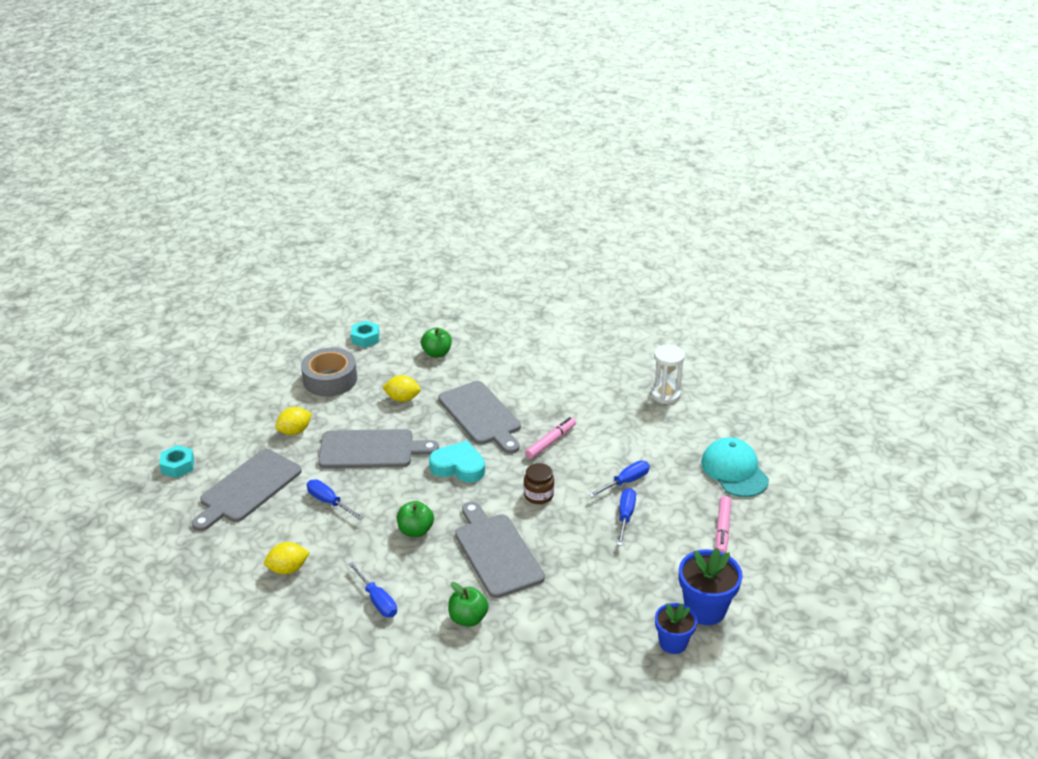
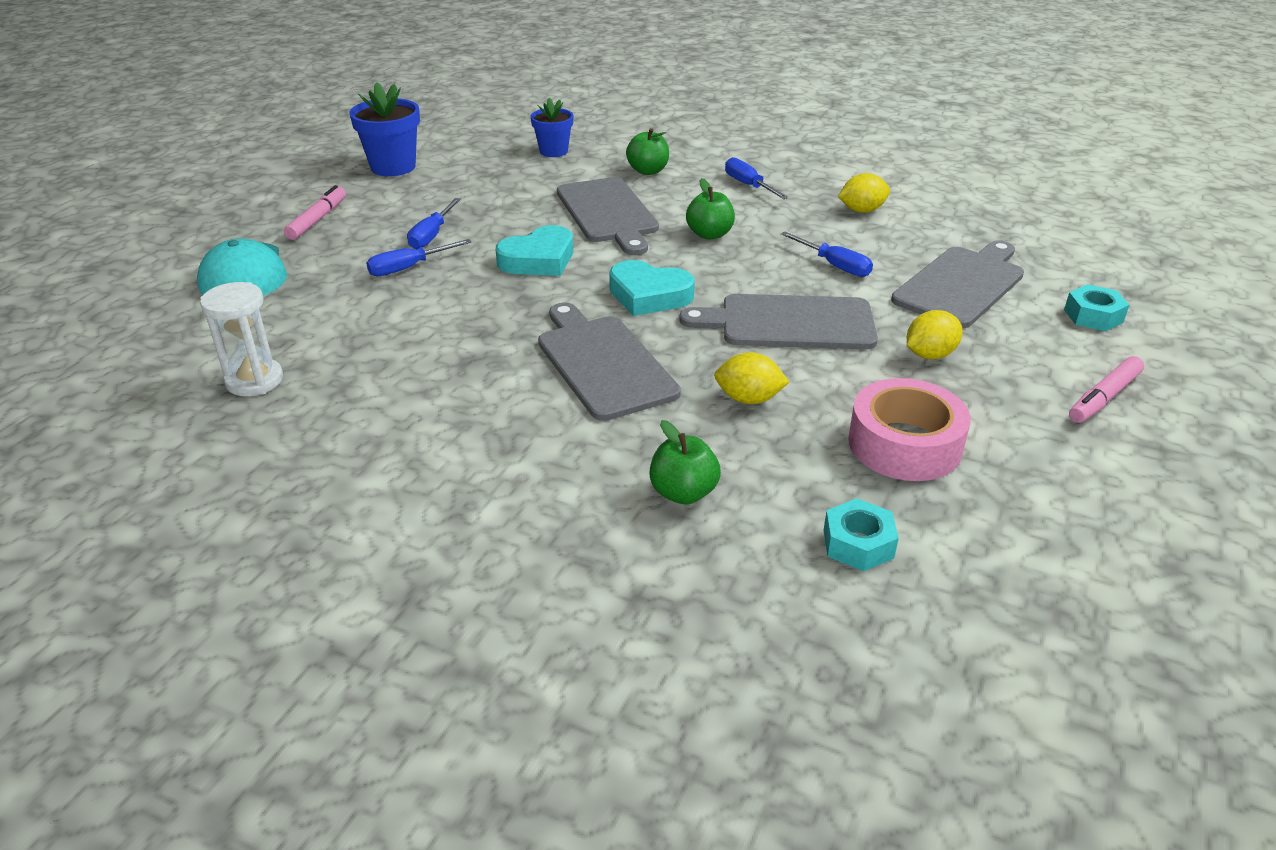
camera: 175 degrees left, 0 degrees up
grey tape [301,348,357,397] -> pink tape [848,378,971,481]
brown jar [524,463,554,504] -> turquoise heart [495,225,573,276]
pink marker [525,417,576,459] -> pink marker moved to [1069,356,1144,423]
blue flower pot [655,603,697,654] -> blue flower pot moved to [531,98,573,157]

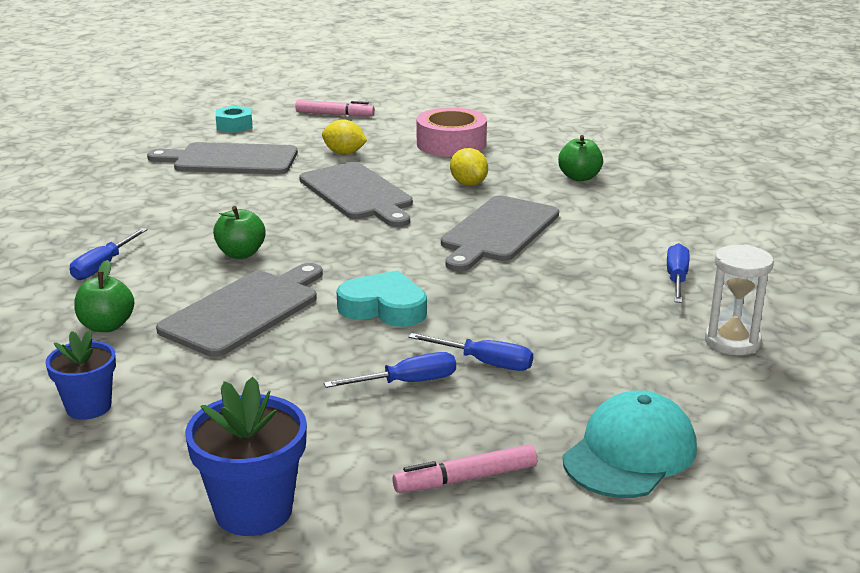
camera: 125 degrees left, 10 degrees down
turquoise heart [609,260,695,316] -> none
blue screwdriver [781,232,873,277] -> blue screwdriver moved to [667,243,689,303]
turquoise nut [824,499,899,571] -> none
yellow lemon [838,173,890,213] -> none

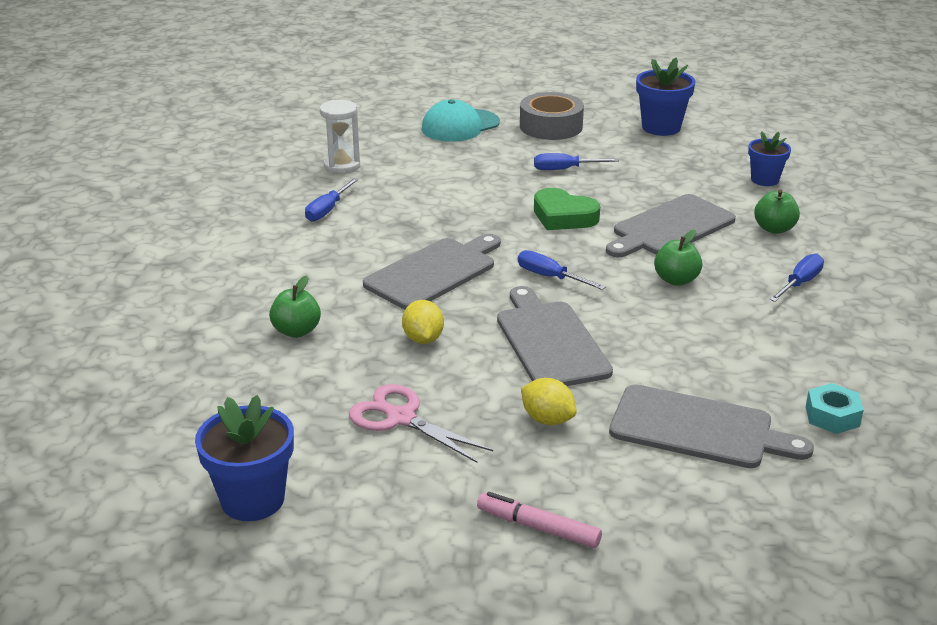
camera: 165 degrees left, 5 degrees up
turquoise nut [216,105,252,133] -> turquoise nut moved to [806,383,864,434]
turquoise heart [337,270,427,327] -> green heart [534,188,600,230]
pink marker [393,444,537,493] -> grey tape [520,92,584,140]
blue screwdriver [408,333,533,371] -> blue screwdriver moved to [518,250,606,290]
pink tape [417,107,487,157] -> pink scissors [349,384,493,463]
none -> blue flower pot [195,395,294,521]

